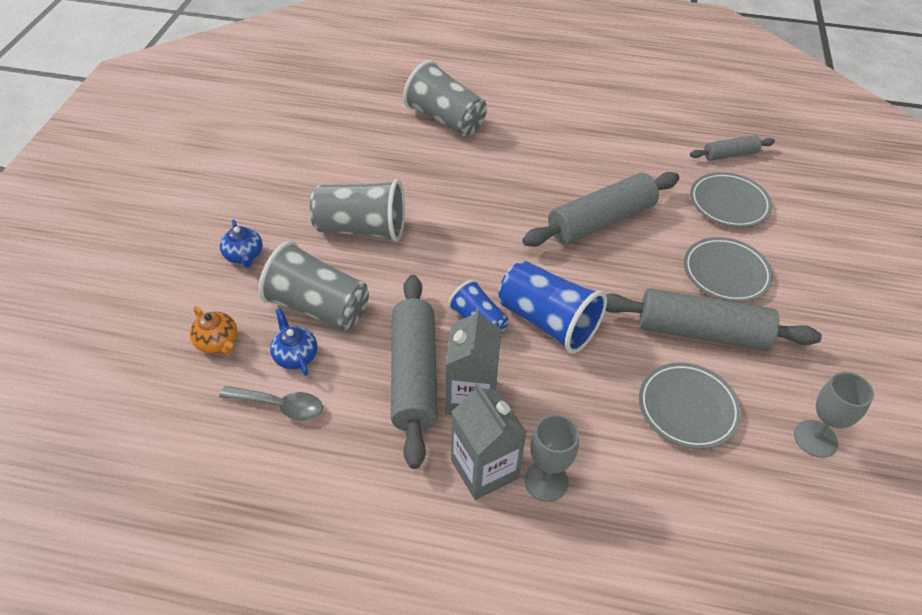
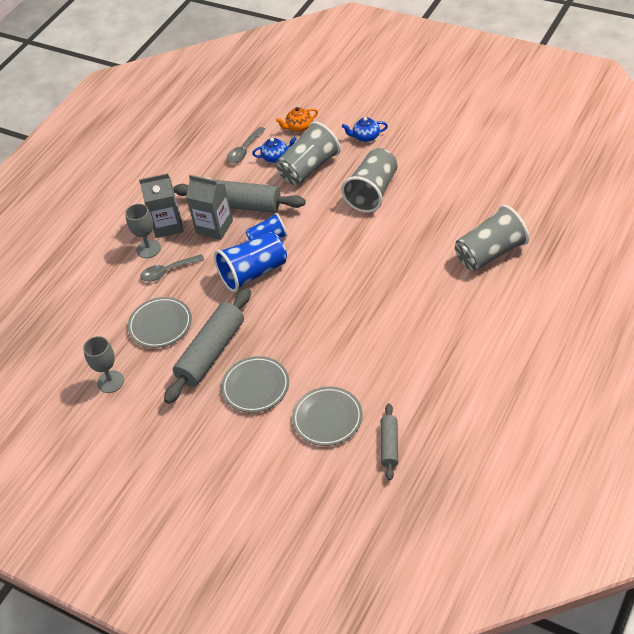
camera: 115 degrees right, 0 degrees up
grey rolling pin [522,172,680,247] -> none
none -> grey spoon [140,254,204,282]

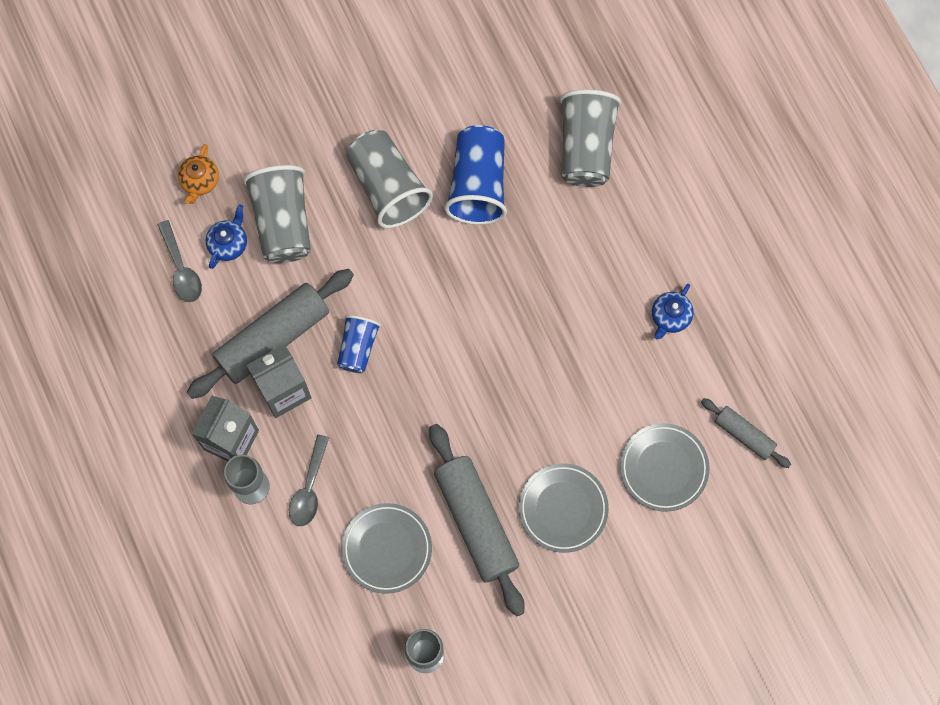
camera: 60 degrees left, 25 degrees up
blue cup [214,232,287,292] -> blue cup moved to [444,125,507,225]
blue teapot [342,117,388,142] -> blue teapot moved to [652,284,694,339]

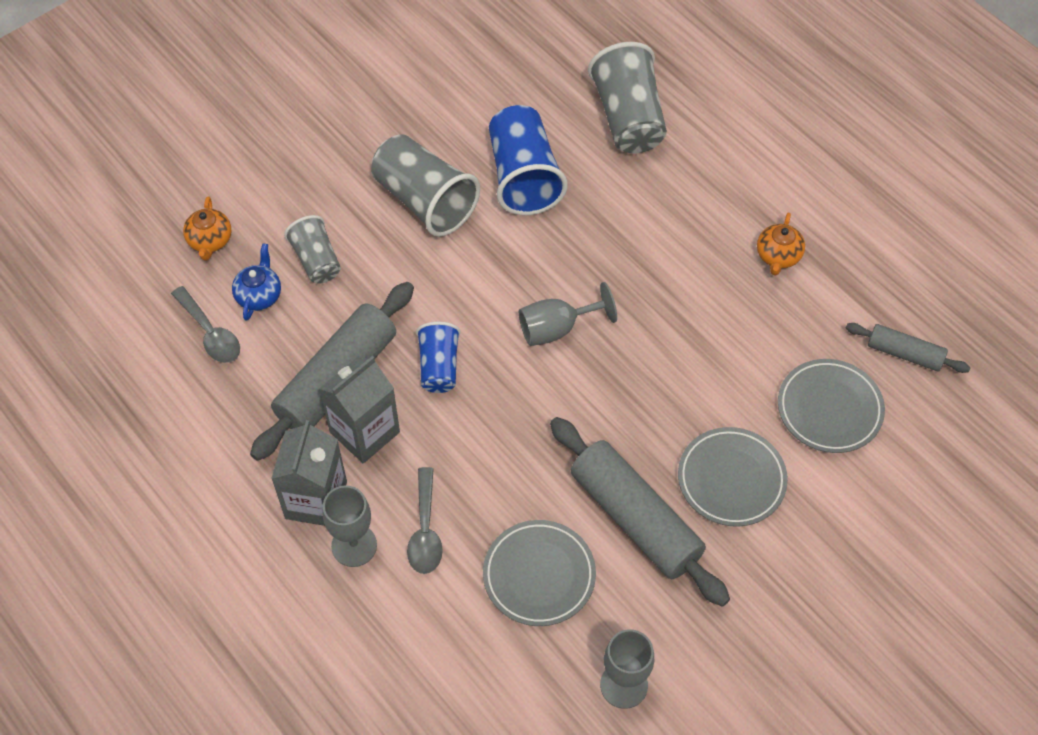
camera: 15 degrees left, 15 degrees down
grey cup [243,165,311,263] -> grey cup [284,215,341,284], size x0.59
blue teapot [652,284,694,339] -> orange teapot [757,212,805,276]
none -> grey goblet [519,282,617,346]

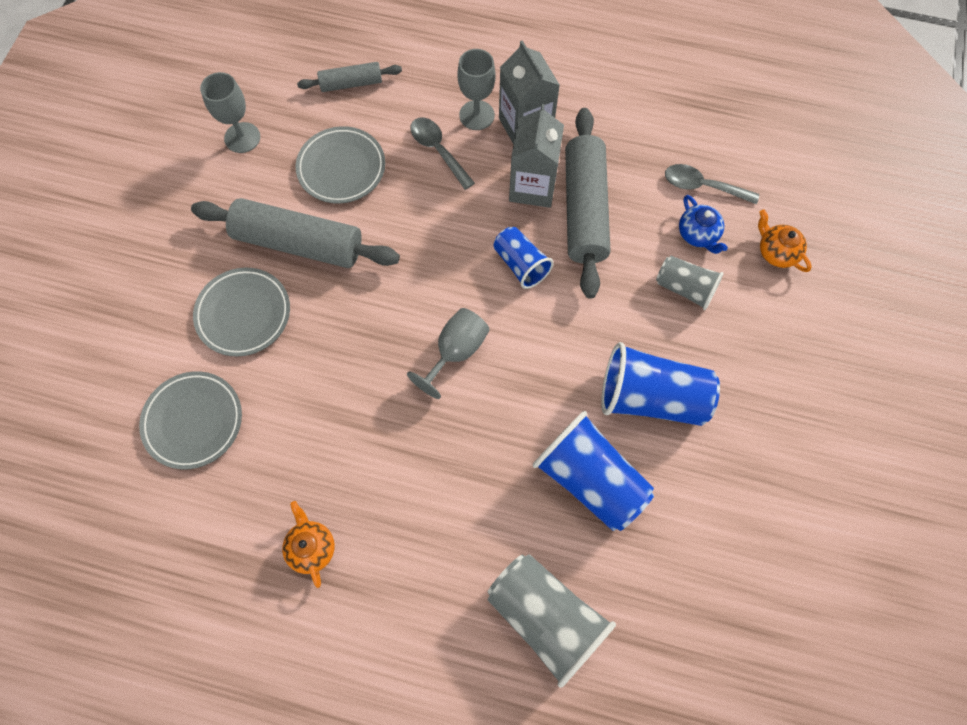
camera: 145 degrees right, 10 degrees up
grey cup [371,134,480,237] -> blue cup [601,342,720,426]
grey rolling pin [846,323,971,373] -> grey rolling pin moved to [297,62,402,92]

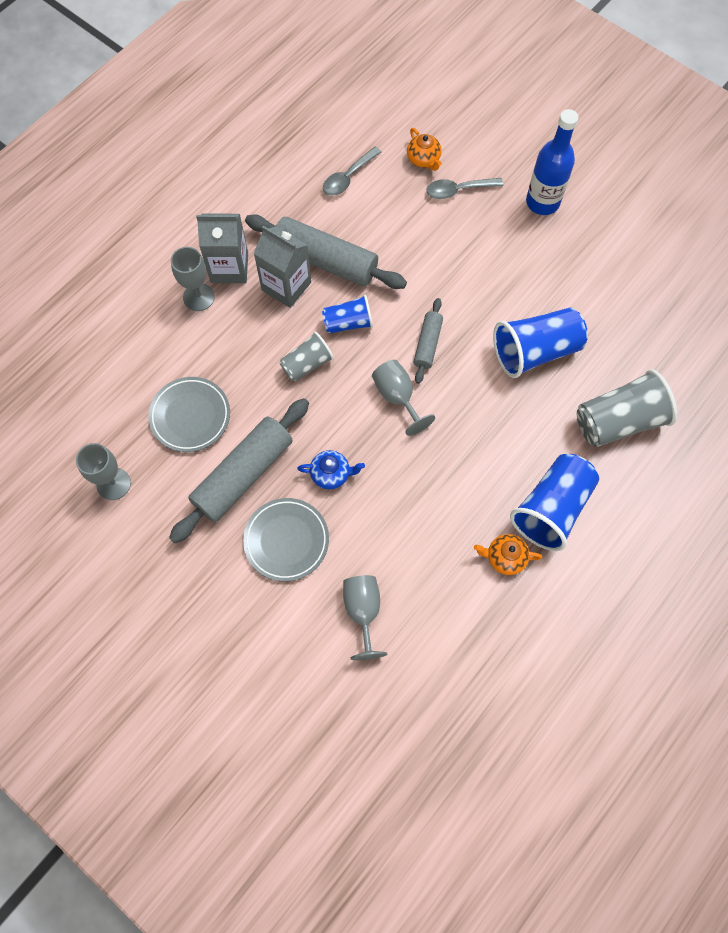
camera: 65 degrees left, 0 degrees up
grey plate [139,371,242,469] -> grey goblet [343,575,387,660]
grey rolling pin [297,62,402,92] -> grey rolling pin moved to [413,298,443,384]
grey spoon [411,118,475,190] -> grey spoon moved to [427,178,503,199]
blue cup [601,342,720,426] -> blue cup moved to [510,454,599,551]
grey cup [656,256,723,310] -> grey cup moved to [280,332,334,381]
blue teapot [679,195,728,254] -> blue teapot moved to [297,450,365,489]
orange teapot [758,210,812,272] -> orange teapot turned 105 degrees counterclockwise [407,128,442,171]
none -> blue bottle [526,109,578,215]

